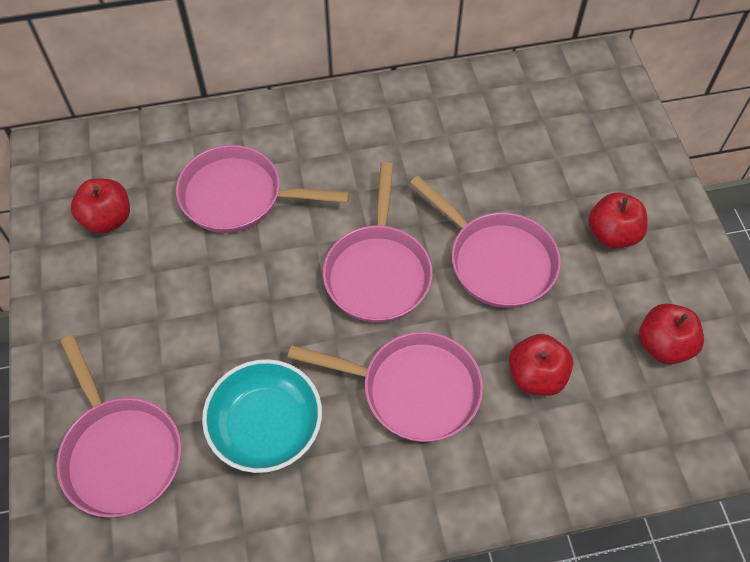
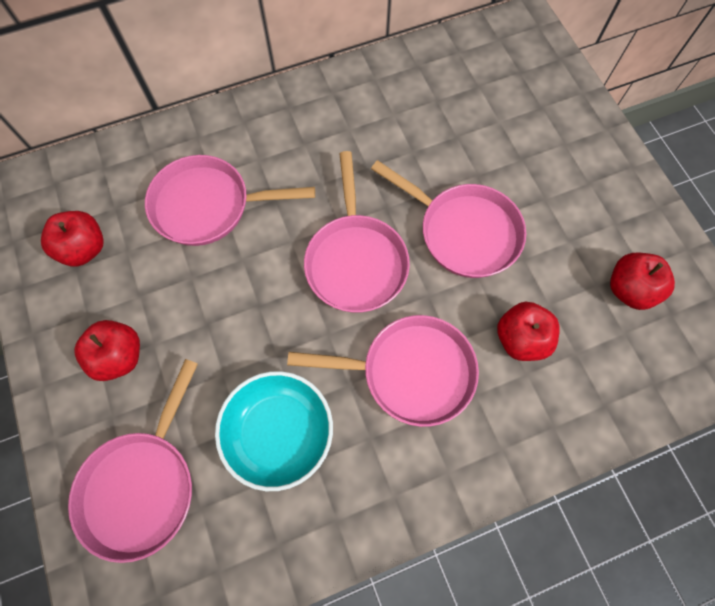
camera: 10 degrees left, 10 degrees up
pink pan [56,335,181,518] -> pink pan turned 60 degrees clockwise [68,359,198,563]
red apple [588,193,648,248] -> red apple moved to [74,320,140,381]

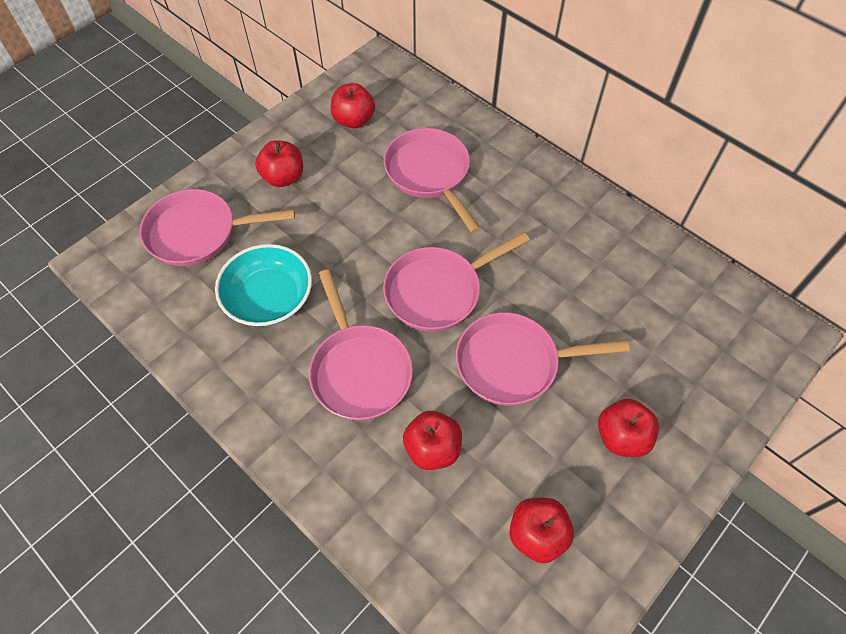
camera: 65 degrees right, 10 degrees down
pink pan [371,160,526,278] -> pink pan turned 75 degrees clockwise [456,312,630,406]
none -> red apple [598,399,659,457]

